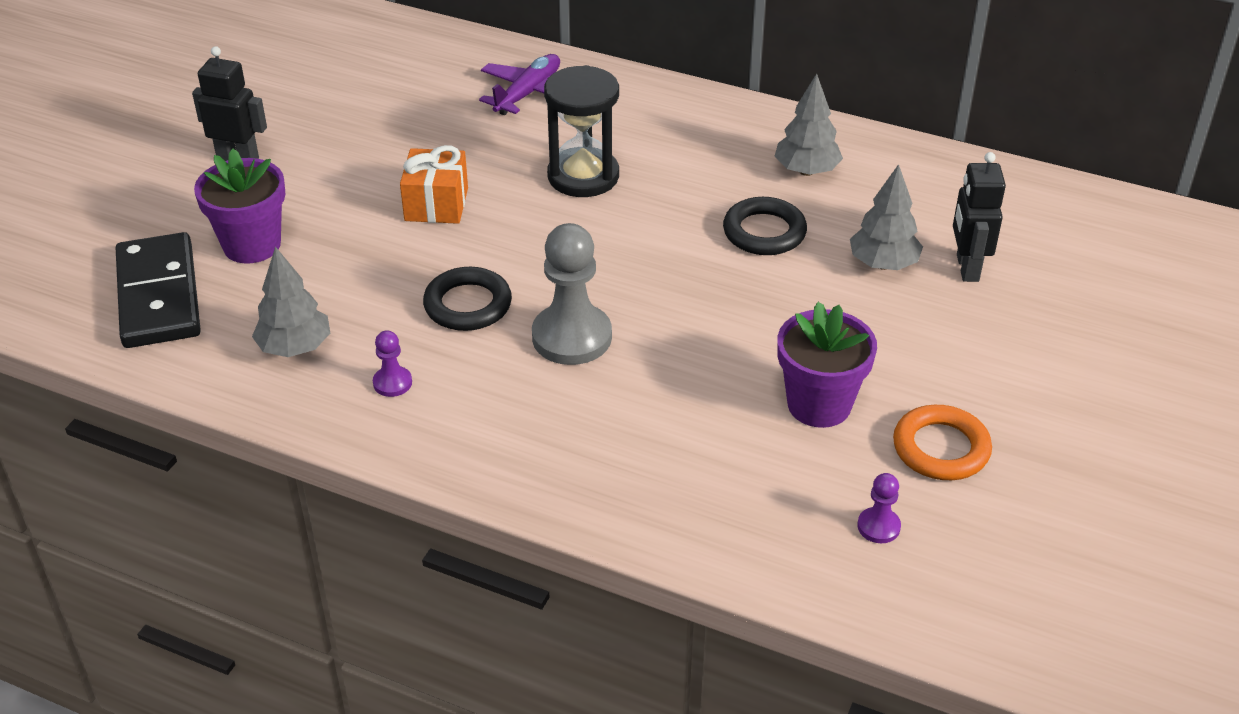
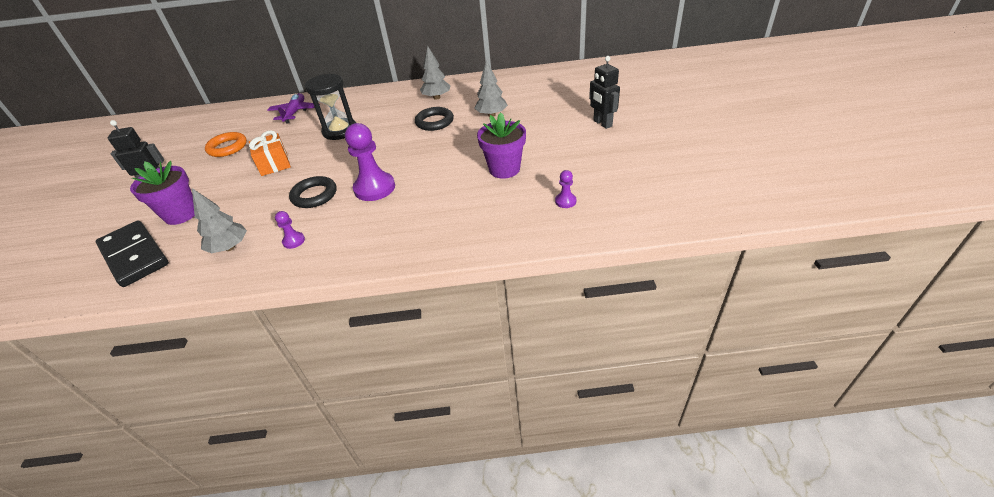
camera: 25 degrees left, 0 degrees up
grey pawn [532,223,612,365] -> purple pawn [345,123,395,201]
orange ring [893,405,992,480] -> orange ring moved to [205,132,247,157]
black robot [953,152,1006,282] -> black robot moved to [589,56,620,129]

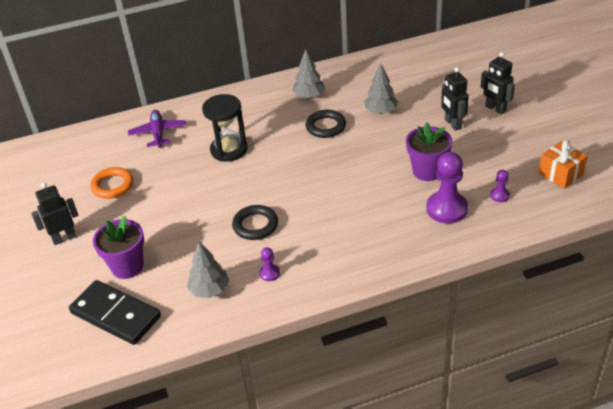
camera: 15 degrees left, 0 degrees up
orange gift [249,130,291,176] -> orange gift moved to [538,140,588,189]
purple pawn [345,123,395,201] -> purple pawn moved to [426,152,468,223]
none -> black robot [441,67,469,131]

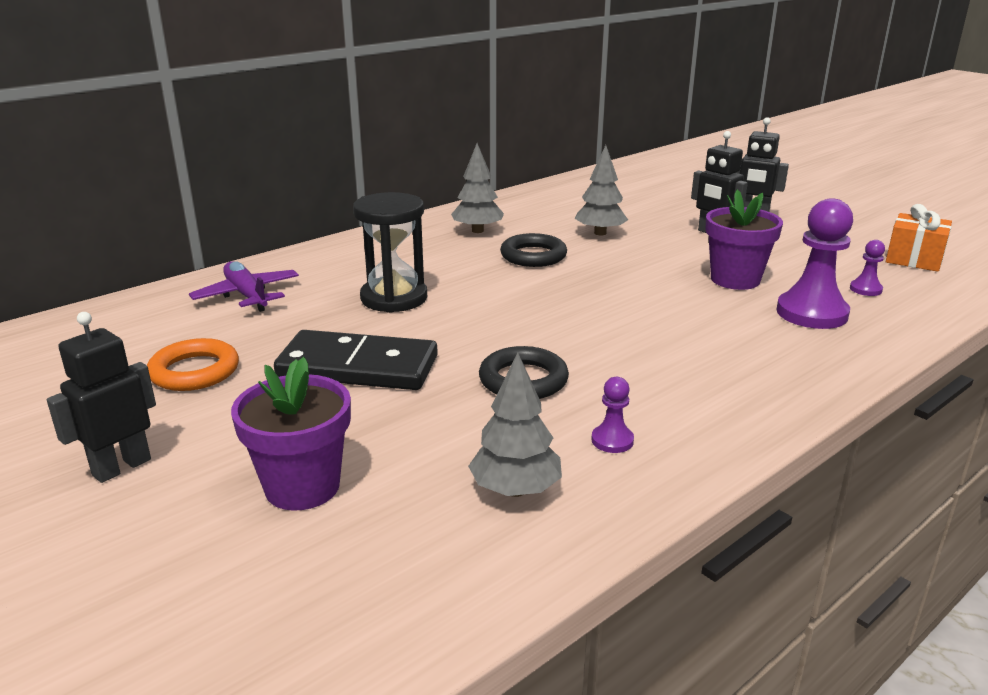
camera: 25 degrees left, 15 degrees down
black domino [69,280,161,345] -> black domino moved to [274,330,438,390]

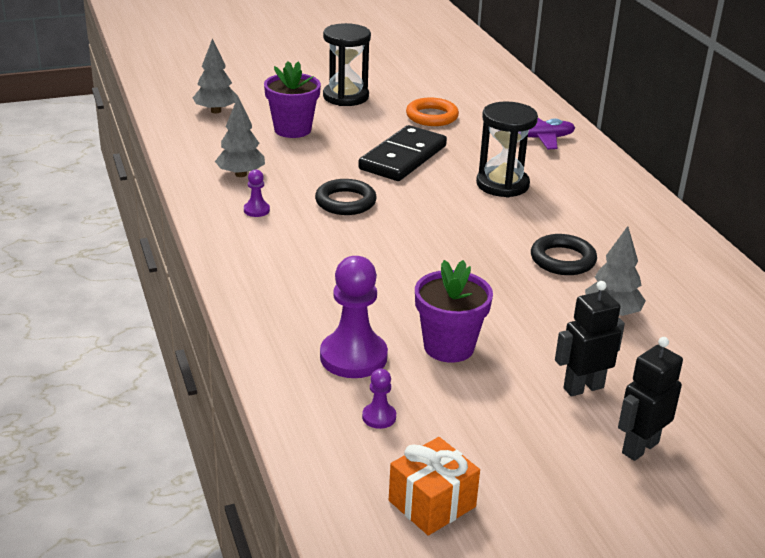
camera: 110 degrees right, 5 degrees up
black robot [47,312,156,483] -> black hourglass [323,23,371,106]
grey tree [451,143,504,233] -> grey tree moved to [193,38,238,113]

